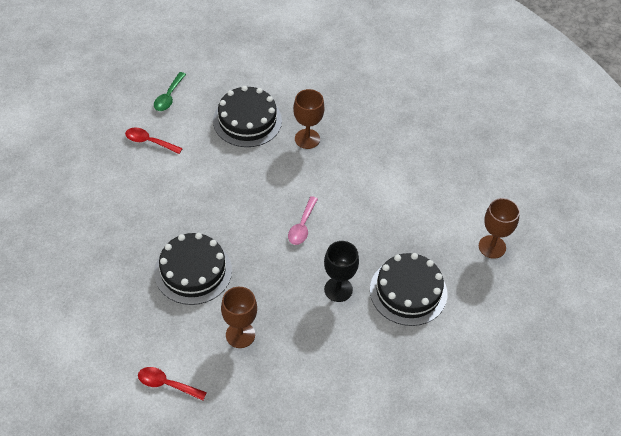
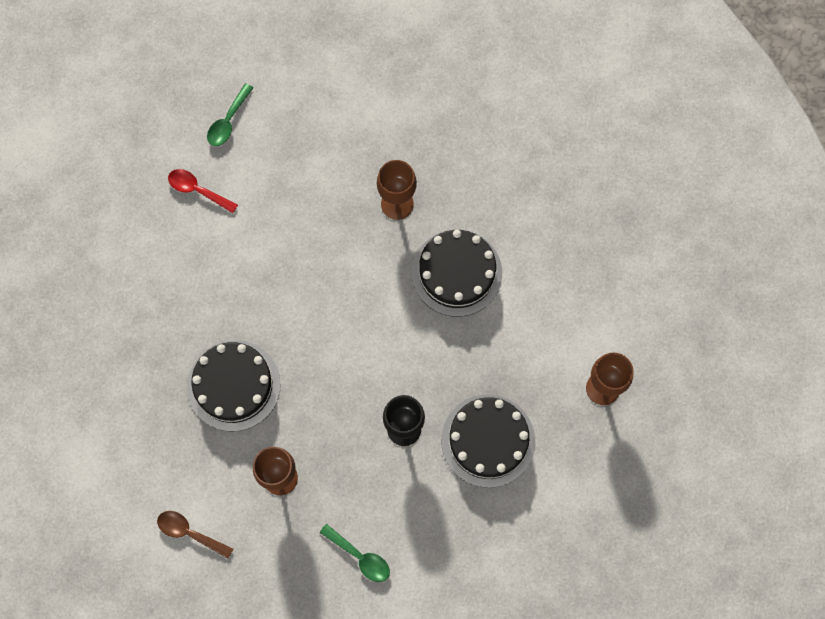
camera: 10 degrees right, 20 degrees up
red spoon [138,367,207,400] -> brown spoon [157,511,233,559]
black cake [213,86,282,147] -> black cake moved to [412,230,502,317]
pink spoon [288,196,318,245] -> none
none -> green spoon [320,524,390,582]

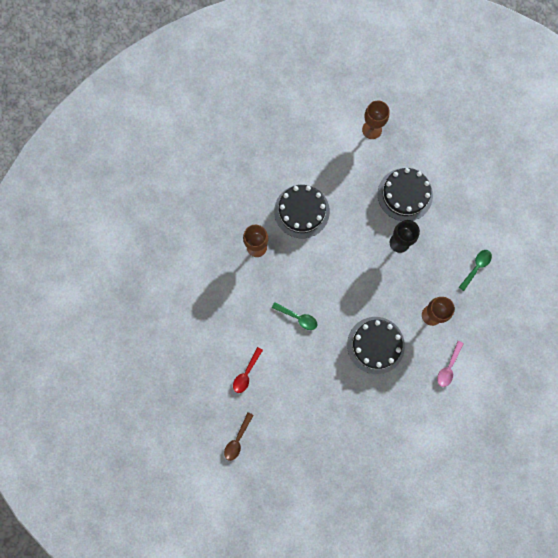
camera: 90 degrees left, 5 degrees up
brown spoon [157,511,233,559] -> brown spoon moved to [224,412,254,461]
green spoon [207,83,253,146] -> green spoon moved to [272,302,318,330]
none -> pink spoon [437,341,464,387]

